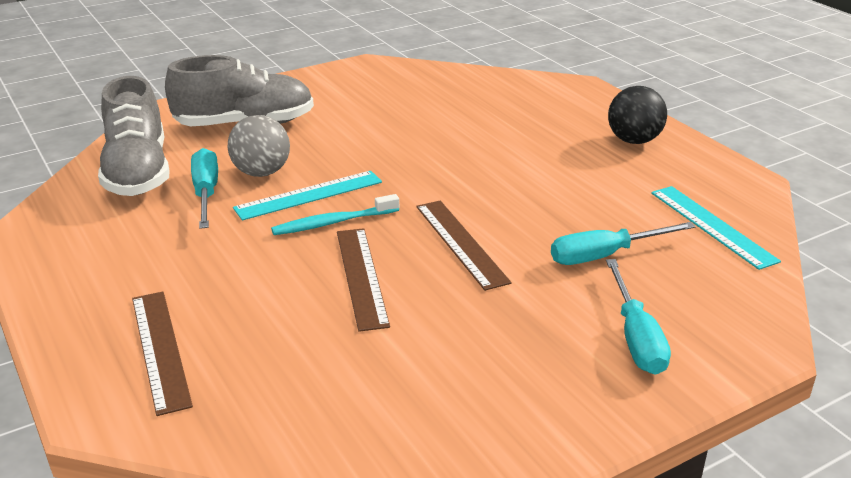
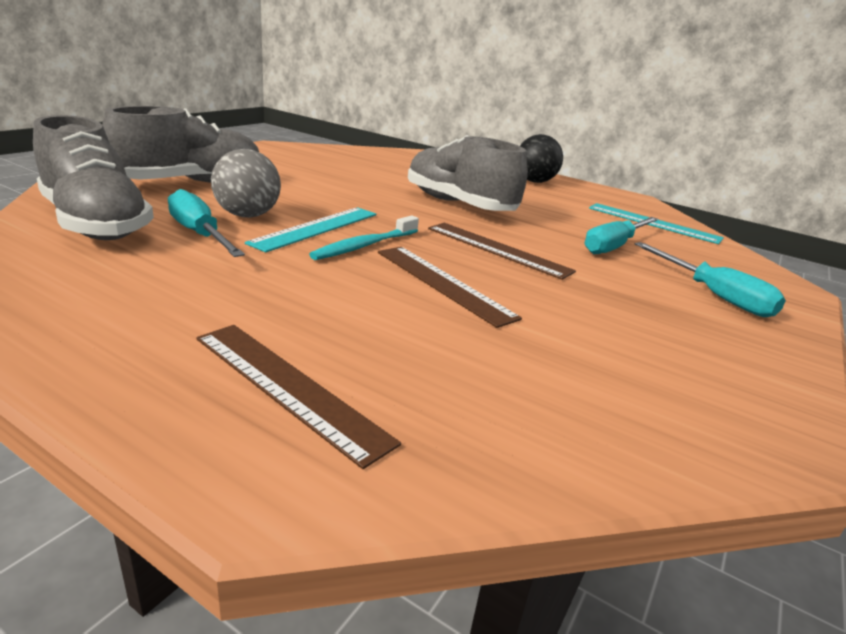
camera: 30 degrees left, 5 degrees down
none -> grey shoe [408,135,528,211]

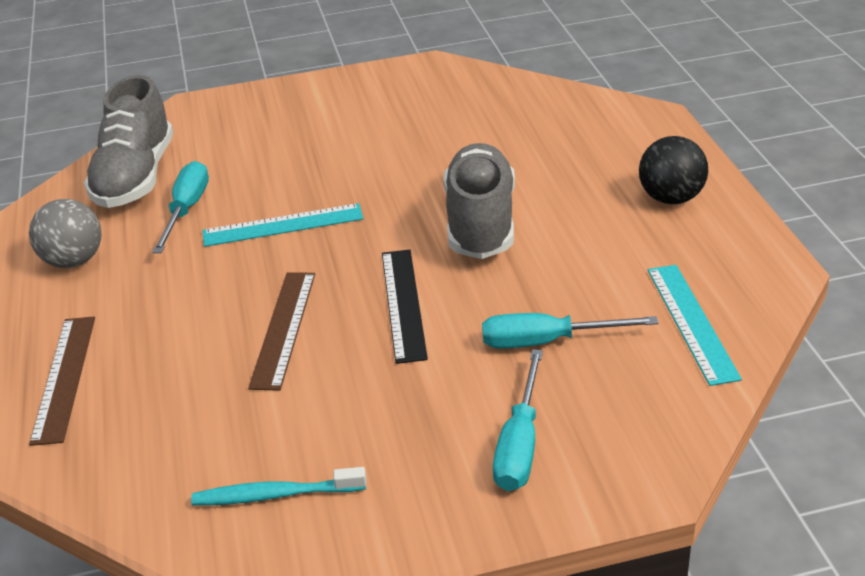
camera: 50 degrees right, 10 degrees up
grey shoe [102,106,259,183] -> none
grey ball [211,149,281,217] -> grey ball moved to [29,199,102,268]
turquoise toothbrush [309,215,419,260] -> turquoise toothbrush moved to [191,467,367,506]
brown ruler [428,223,576,280] -> black ruler [382,250,428,364]

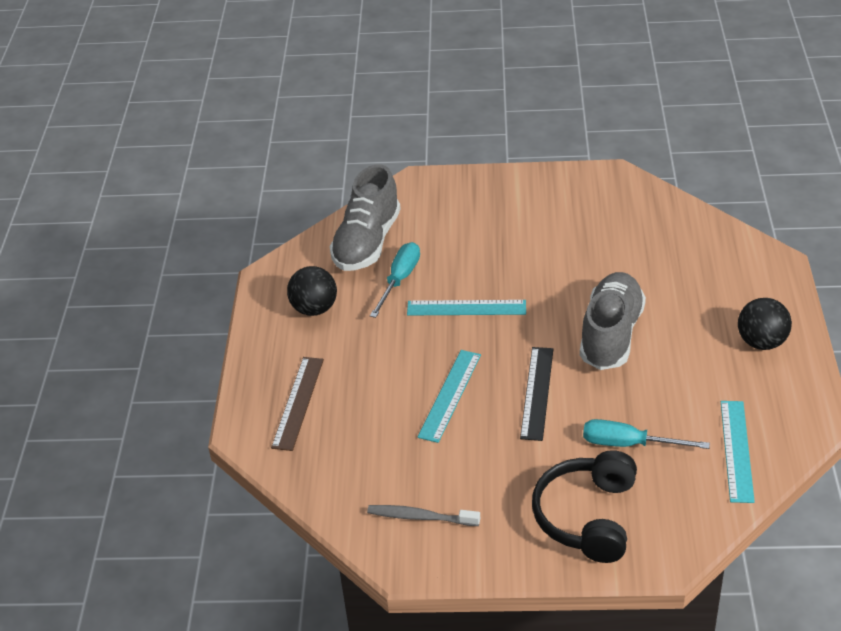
camera: 15 degrees right, 5 degrees up
grey ball [29,199,102,268] -> black ball [287,266,337,316]
turquoise toothbrush [191,467,367,506] -> grey toothbrush [367,505,480,526]
brown ruler [248,272,315,391] -> turquoise ruler [418,350,481,443]
turquoise screwdriver [493,349,543,491] -> black headphones [532,450,637,563]

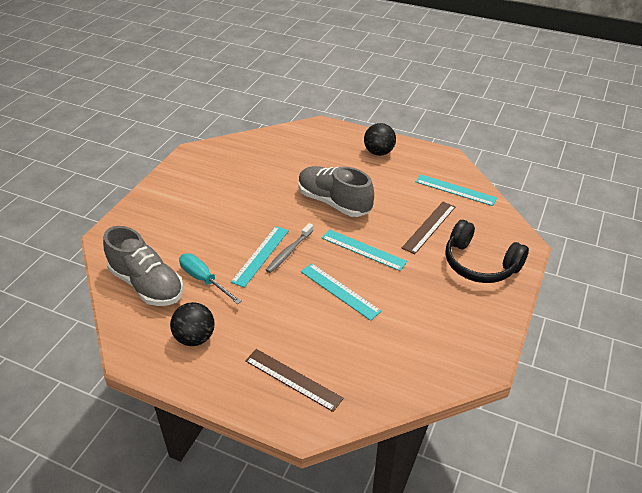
camera: 70 degrees left, 0 degrees up
grey toothbrush [367,505,480,526] -> grey toothbrush moved to [266,223,314,273]
black ruler [520,347,553,441] -> turquoise ruler [322,229,407,271]
turquoise screwdriver [583,419,710,449] -> brown ruler [402,202,455,254]

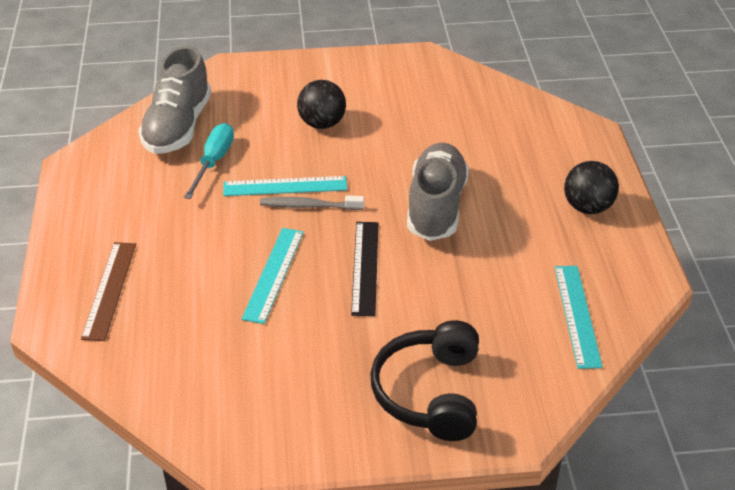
camera: 60 degrees right, 0 degrees up
black ball [170,302,215,346] -> black ball moved to [297,80,346,129]
turquoise ruler [322,229,407,271] -> black ruler [351,222,378,316]
brown ruler [402,202,455,254] -> none

